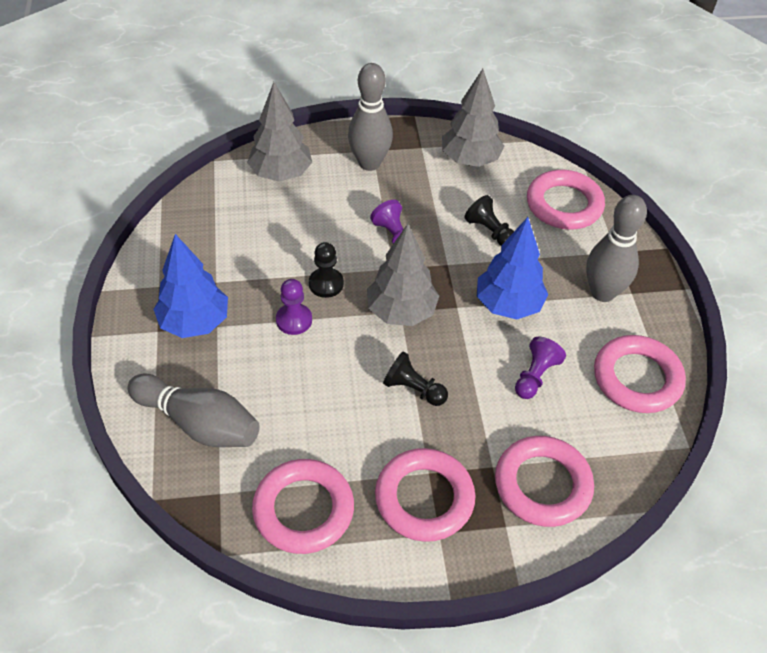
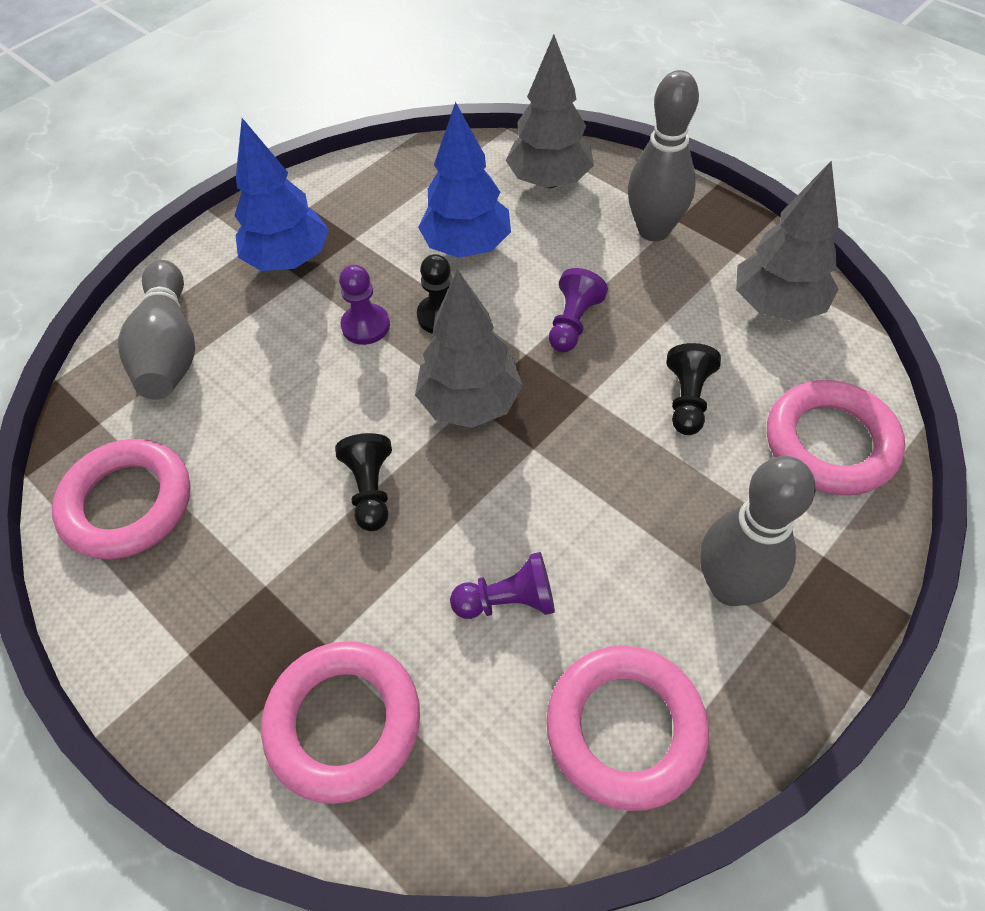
camera: 55 degrees right, 5 degrees up
pink ring [375,448,475,542] -> none
blue tree [477,217,548,319] -> blue tree moved to [418,102,511,258]

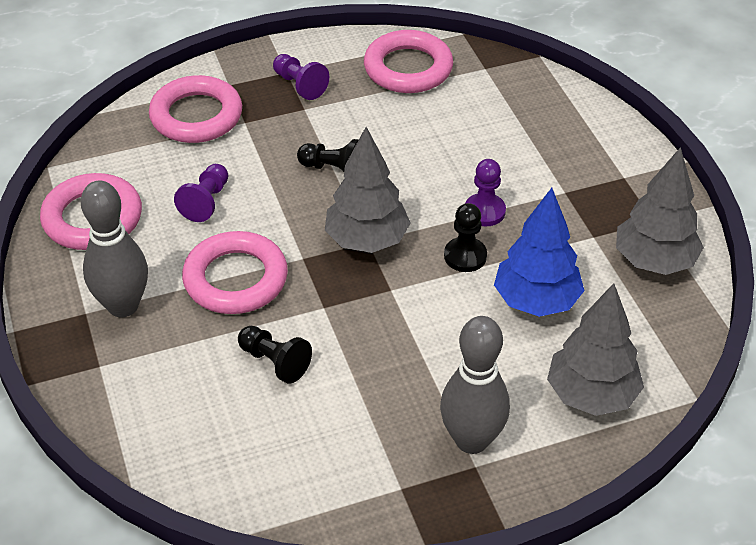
camera: 115 degrees right, 10 degrees down
grey bowling pin [118,260,195,400] -> none
blue tree [234,118,329,271] -> none
purple pawn [549,268,608,352] -> purple pawn moved to [273,54,329,100]
grey tree [736,160,839,322] -> grey tree moved to [616,147,704,275]
pink ring [767,380,905,495] -> pink ring moved to [182,231,288,314]

